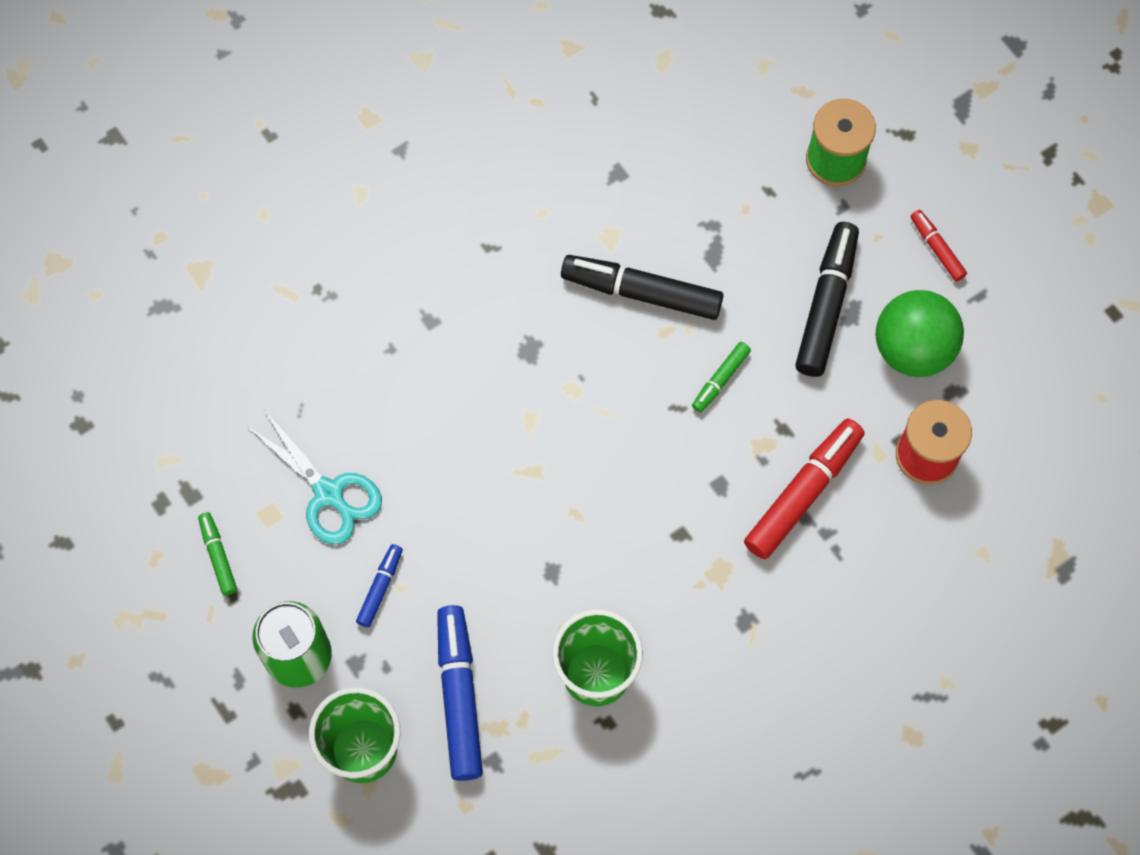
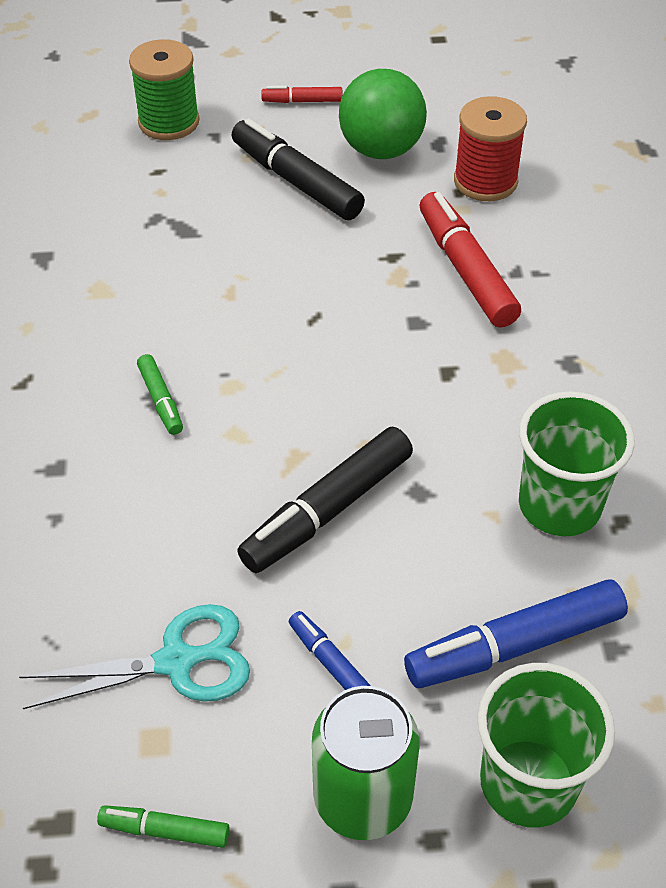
camera: 60 degrees left, 20 degrees down
blue marker [437,605,483,781] -> blue marker turned 45 degrees counterclockwise [404,580,628,688]
black marker [561,255,724,320] -> black marker moved to [237,427,413,573]
green marker [692,342,751,413] -> green marker moved to [137,354,183,435]

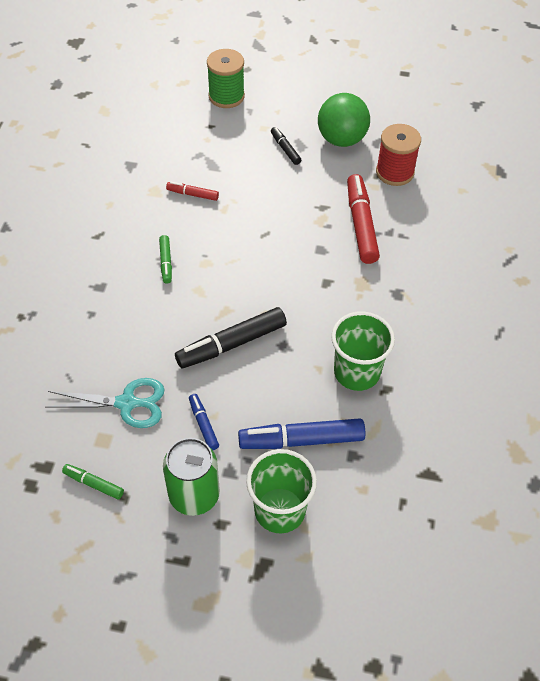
camera: 15 degrees right, 5 degrees up
black marker [232,118,365,220] -> black marker [271,127,301,165], size x0.51
red marker [261,86,342,103] -> red marker moved to [166,182,219,201]

